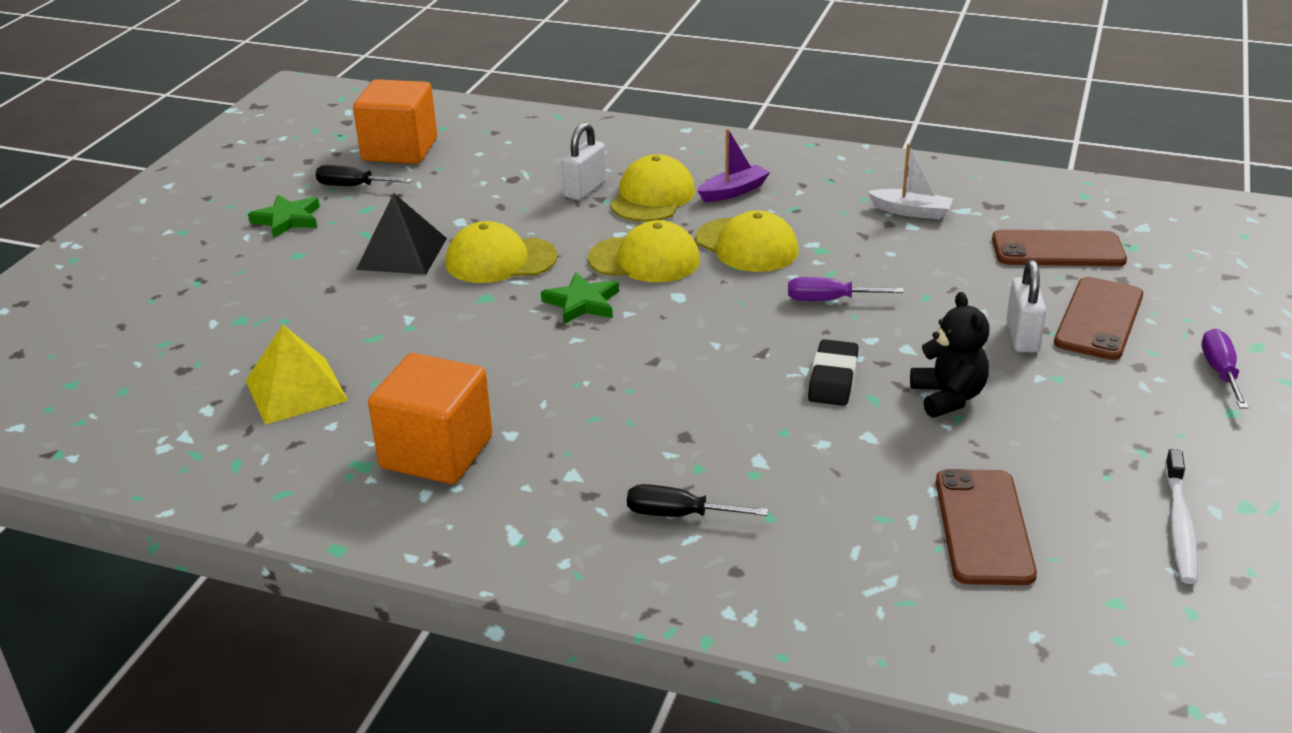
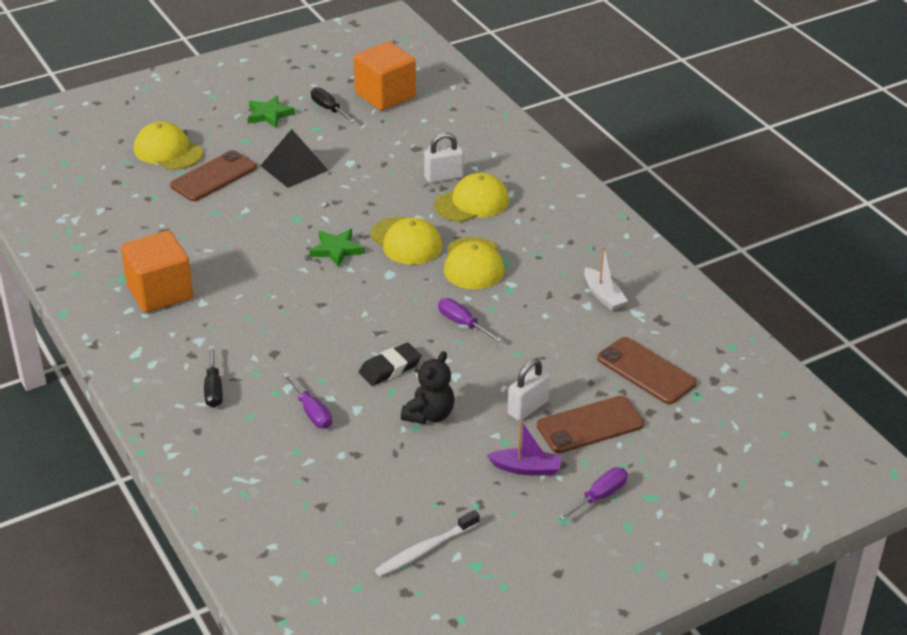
camera: 40 degrees right, 5 degrees up
yellow pyramid [245,325,348,425] -> none
yellow cap [445,221,558,283] -> yellow cap moved to [134,122,203,170]
black screwdriver [627,484,768,517] -> black screwdriver turned 150 degrees counterclockwise [204,346,223,408]
purple boat [698,129,770,202] -> purple boat moved to [487,421,562,476]
brown phone [936,469,1037,585] -> brown phone moved to [170,150,257,201]
none -> purple screwdriver [283,373,332,429]

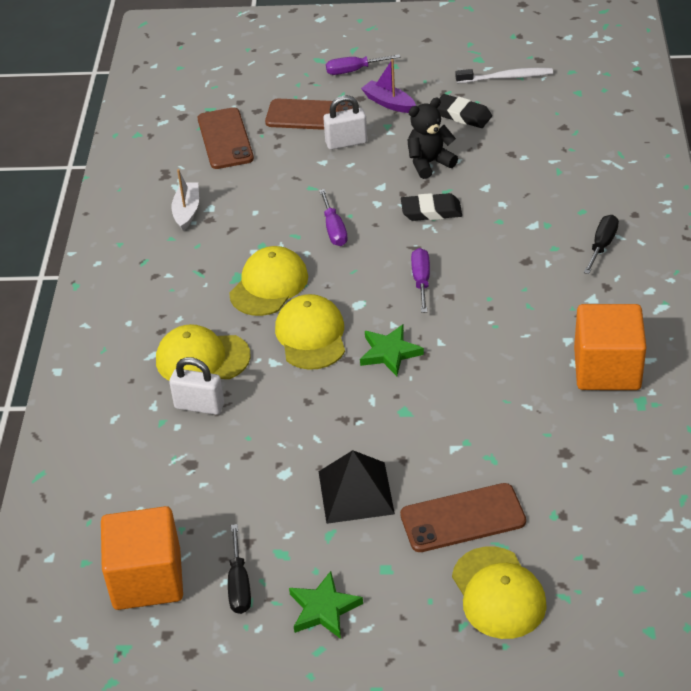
camera: 145 degrees left, 5 degrees up
purple screwdriver [283,373,332,429] -> purple screwdriver moved to [411,248,430,313]
none -> black eraser [437,94,492,128]

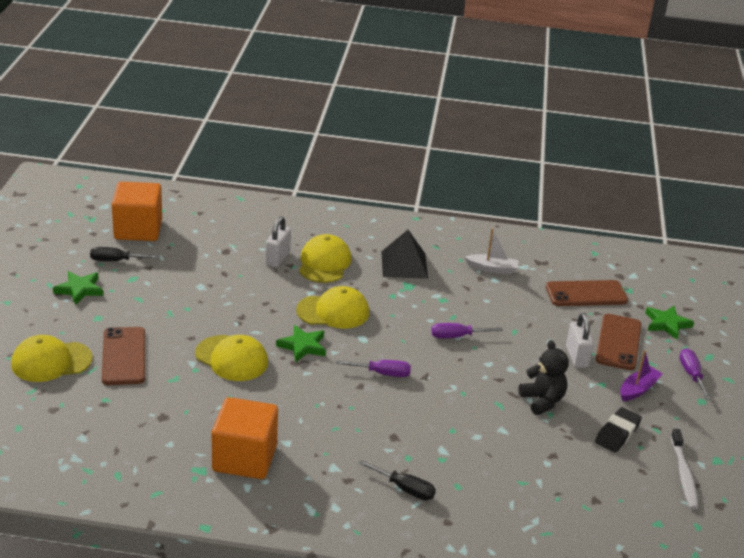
camera: 90 degrees right, 10 degrees down
yellow cap [229,246,308,316] -> yellow cap moved to [195,335,268,381]
black pyramid [318,450,395,524] -> black pyramid moved to [381,230,428,279]
black eraser [401,193,462,221] -> none
none -> green star [645,306,694,340]

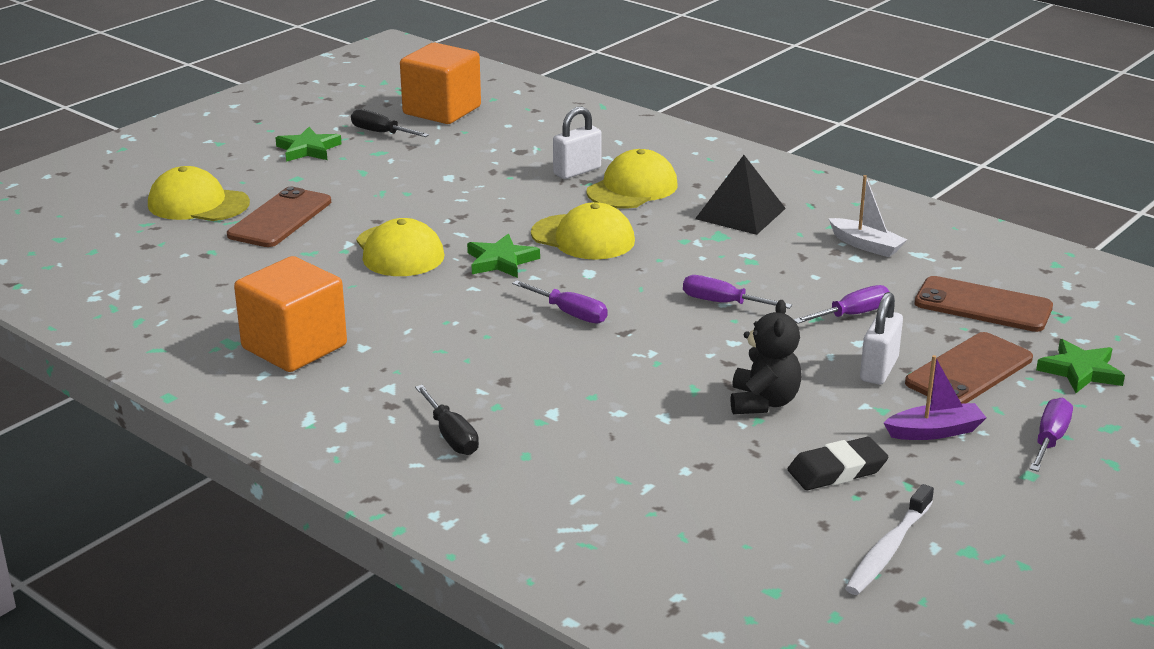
camera: 35 degrees right, 5 degrees down
none -> purple screwdriver [793,285,890,324]

